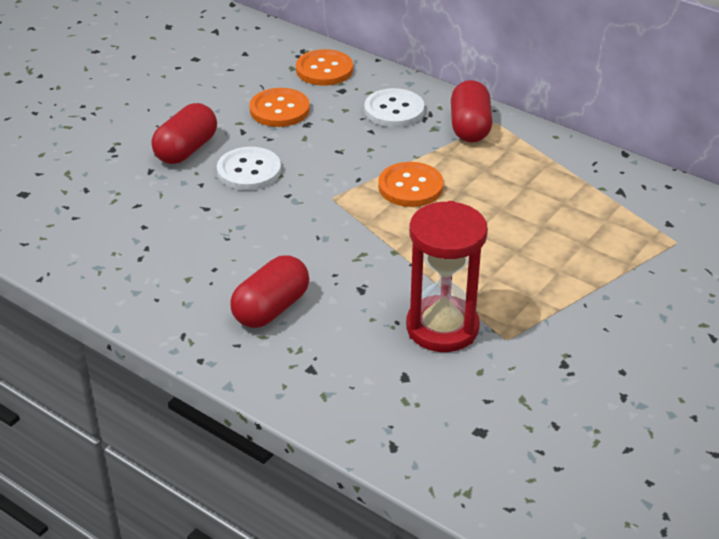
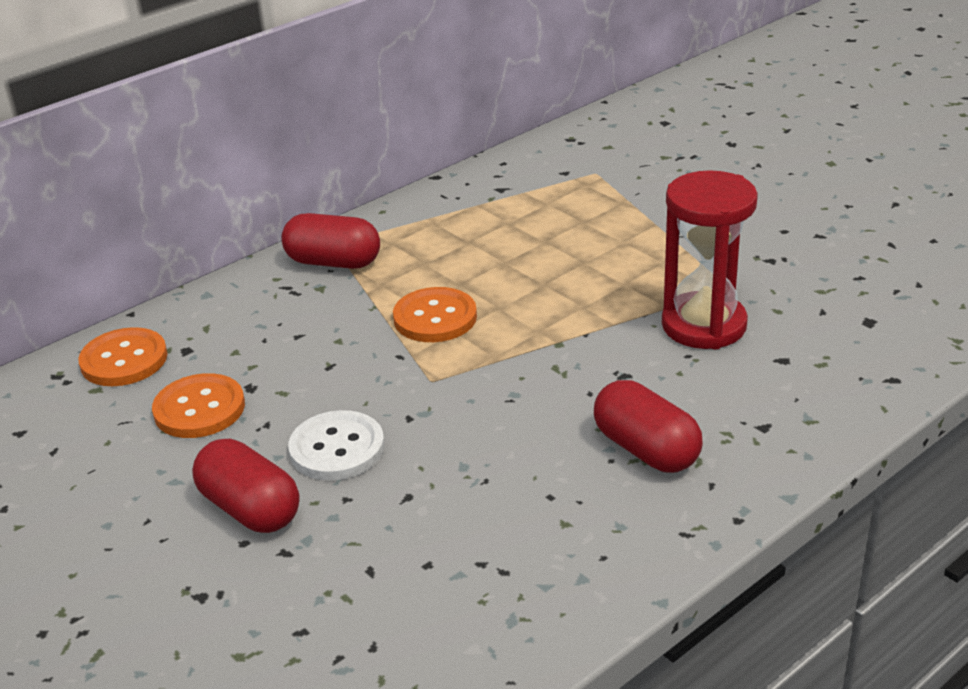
camera: 75 degrees left, 5 degrees down
white button [364,88,424,128] -> none

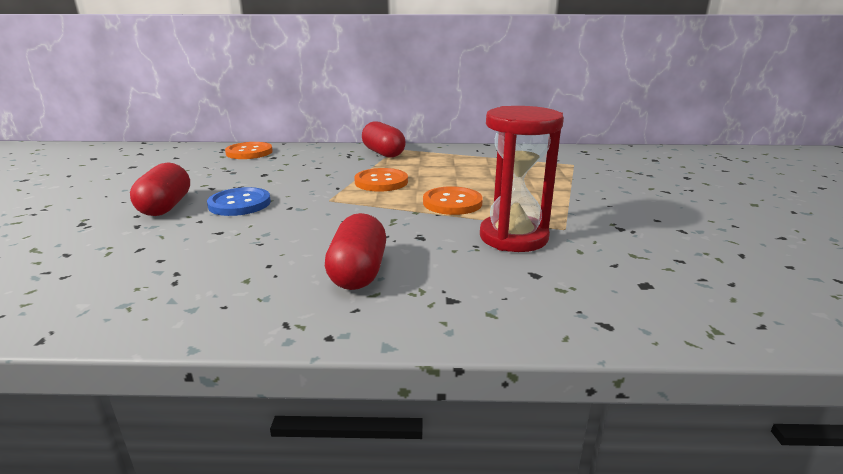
camera: 40 degrees right, 10 degrees down
orange button [152,373,245,438] -> orange button moved to [423,186,483,215]
white button [288,410,385,480] -> blue button [207,187,271,216]

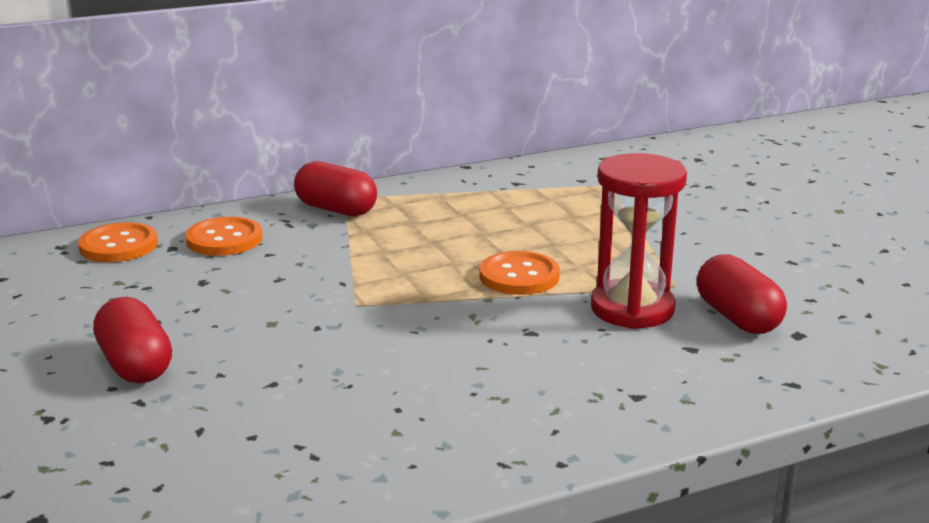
camera: 25 degrees left, 0 degrees up
blue button [207,187,271,216] -> none
red capsule [325,213,386,290] -> red capsule moved to [697,254,787,334]
orange button [354,168,408,192] -> orange button moved to [186,217,262,256]

